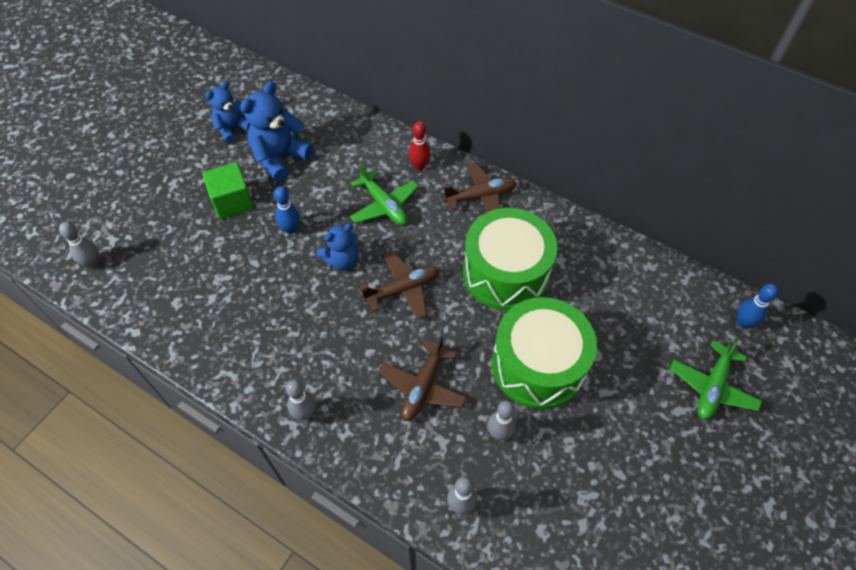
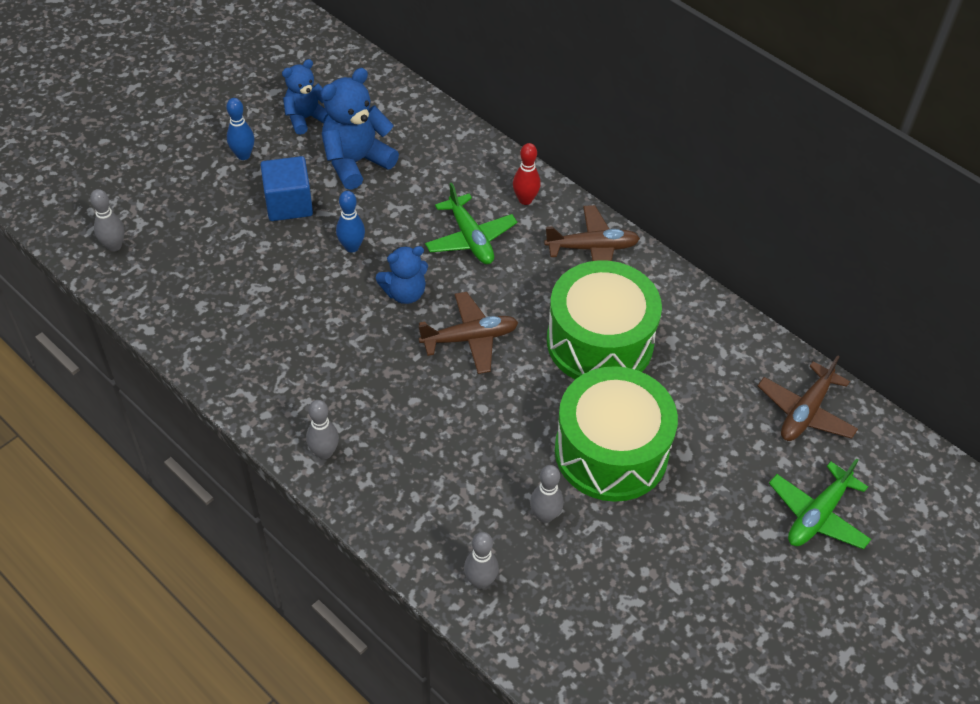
camera: 10 degrees right, 5 degrees down
green cube [202,162,254,219] -> blue cube [261,156,313,221]
brown plane [379,335,467,421] -> brown plane moved to [758,355,858,441]
blue bowling pin [737,284,778,328] -> blue bowling pin moved to [226,98,254,160]

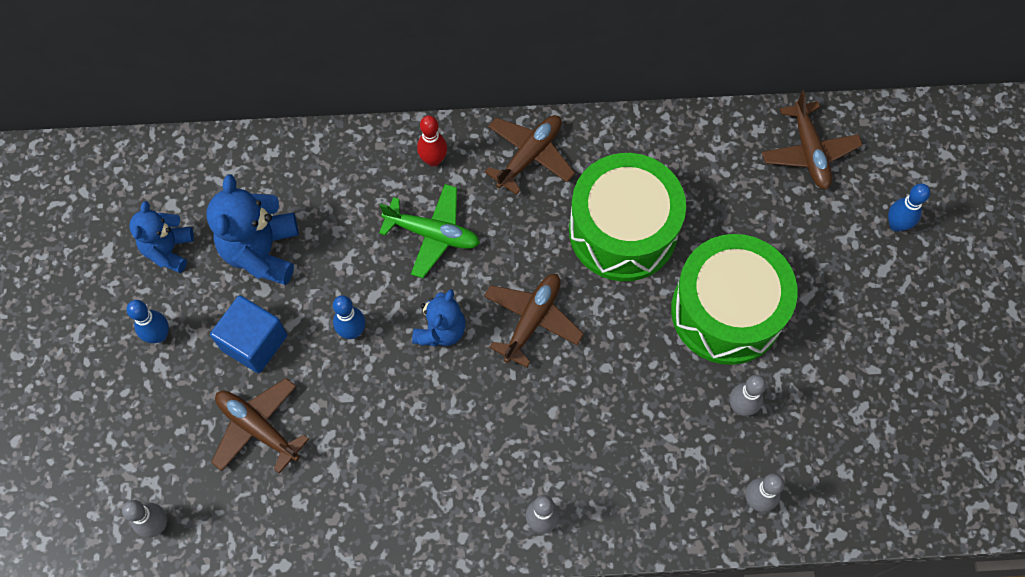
camera: 45 degrees left, 15 degrees up
green plane [769,458,871,550] -> blue bowling pin [888,183,930,232]
none -> brown plane [211,378,309,474]

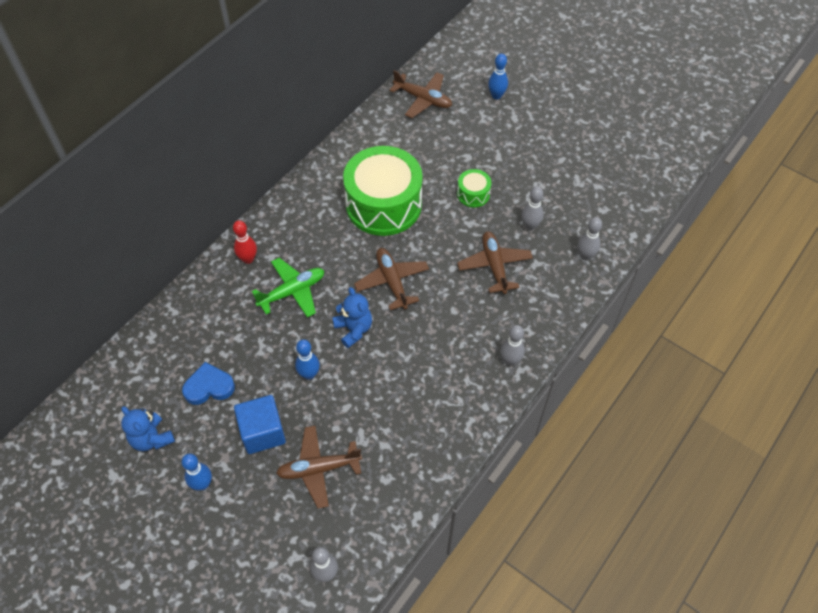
camera: 50 degrees left, 10 degrees down
blue teddy bear [207,174,299,285] -> blue heart [182,362,235,405]
brown plane [485,115,575,195] -> brown plane moved to [457,231,533,294]
green drum [671,234,798,365] -> green drum [457,169,491,207], size x0.44

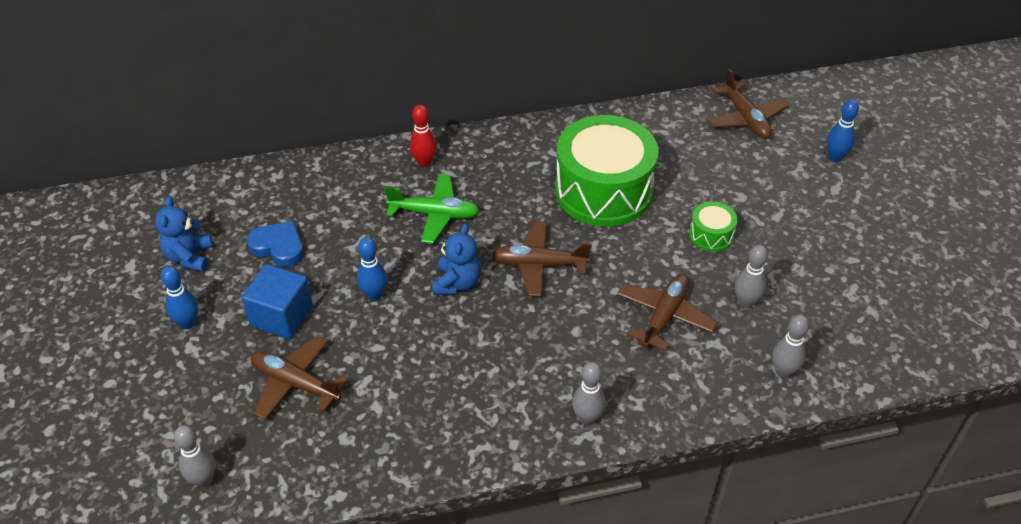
camera: 40 degrees right, 10 degrees down
brown plane [354,248,429,310] -> brown plane turned 105 degrees counterclockwise [492,221,592,297]

